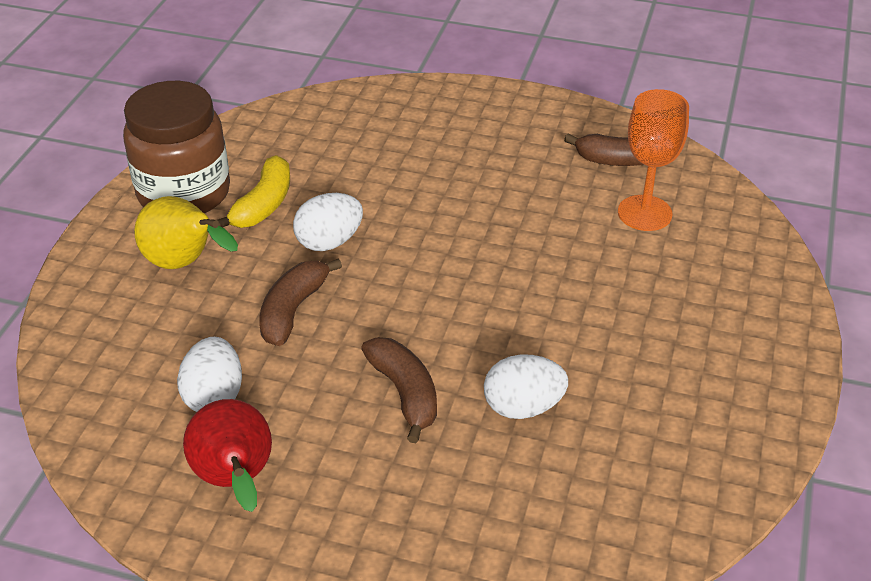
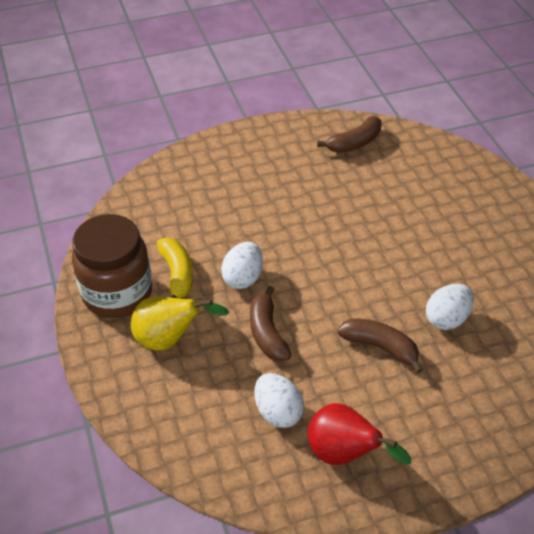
camera: 35 degrees left, 5 degrees up
orange goblet [618,89,689,231] -> none

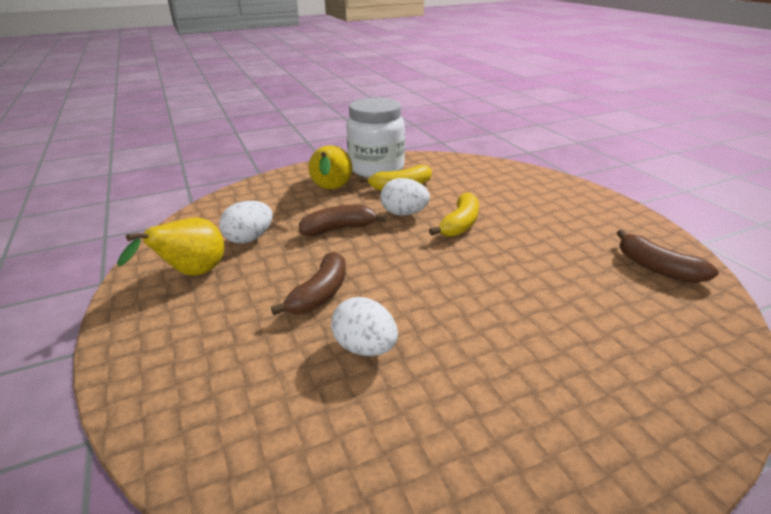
camera: 85 degrees right, 15 degrees down
brown jar [72,214,152,318] -> white jar [346,98,405,177]
red pear [308,403,412,465] -> yellow pear [117,217,224,276]
none -> yellow banana [429,192,479,237]

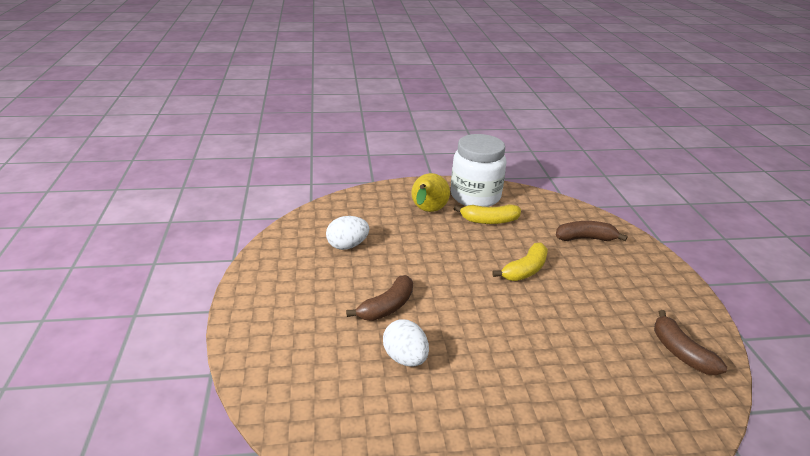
camera: 15 degrees right, 0 degrees up
yellow pear [117,217,224,276] -> none
brown banana [299,205,386,236] -> brown banana moved to [556,221,628,241]
white egg [380,178,430,216] -> none

